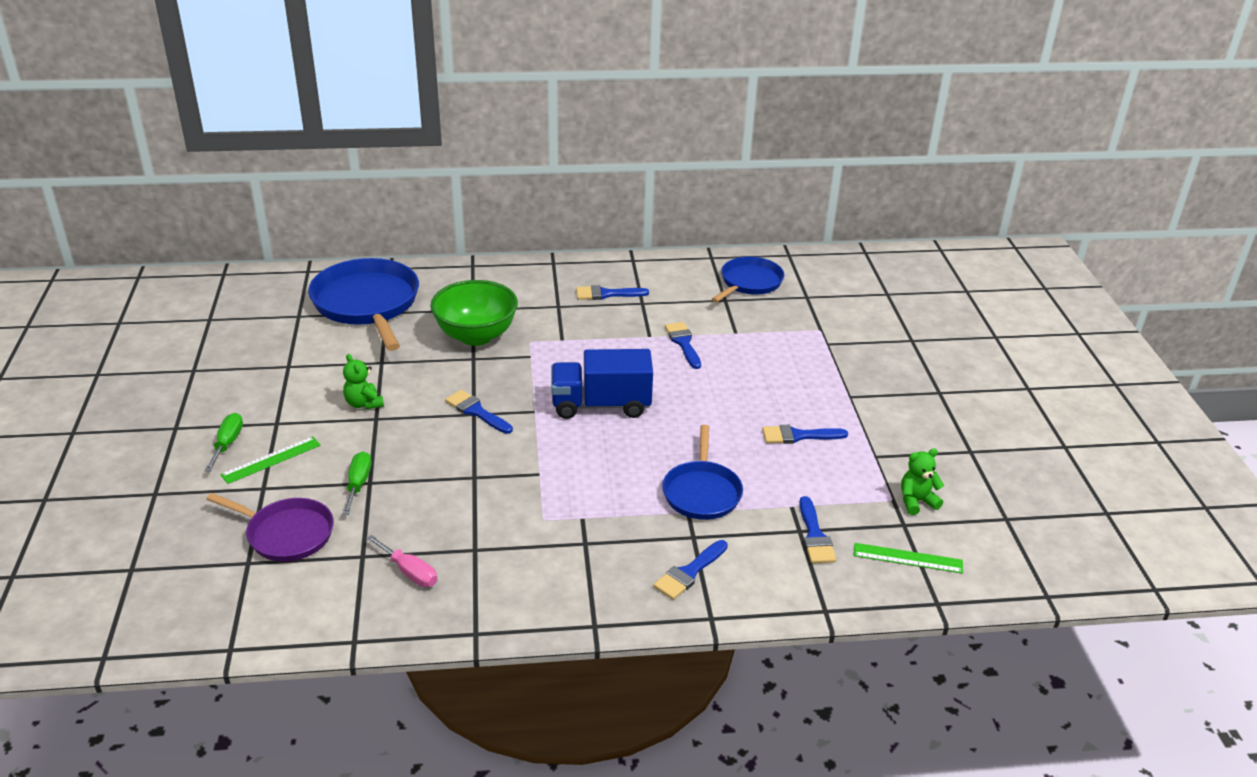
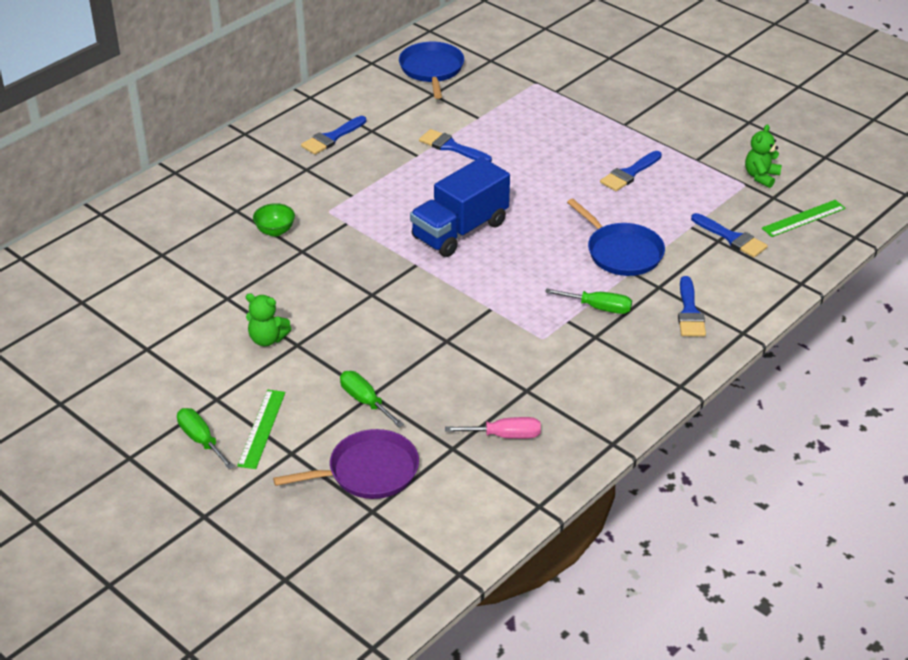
camera: 40 degrees left, 5 degrees up
blue pan [308,258,419,351] -> none
green bowl [430,280,518,346] -> green bowl [253,203,295,237], size x0.44
blue brush [445,390,513,434] -> none
none -> green screwdriver [545,289,632,314]

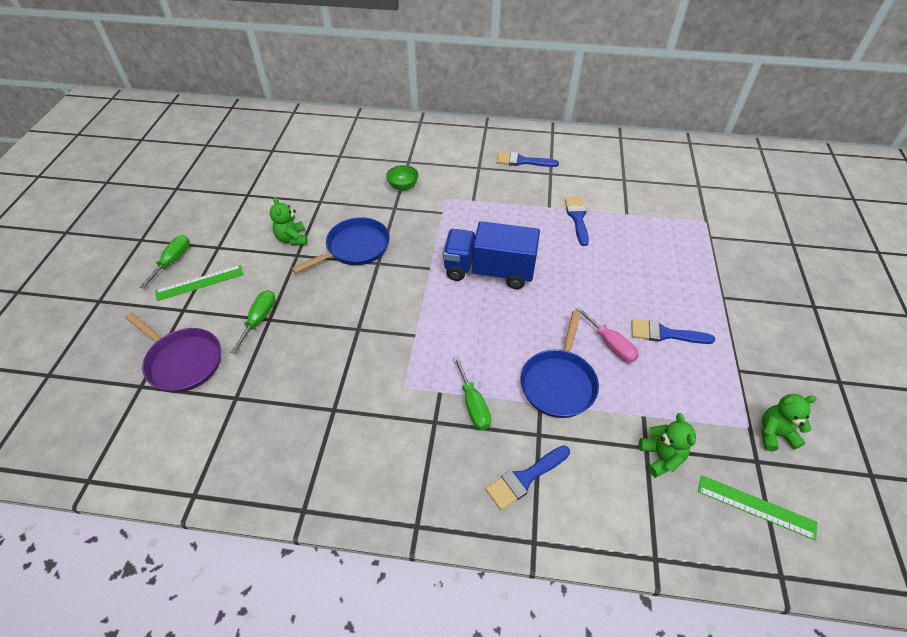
camera: 55 degrees right, 10 degrees up
blue pan [399,42,464,99] -> blue pan moved to [292,217,390,274]
pink screwdriver [445,417,541,439] -> pink screwdriver moved to [576,307,639,363]
blue brush [691,213,768,258] -> green teddy bear [639,413,696,478]

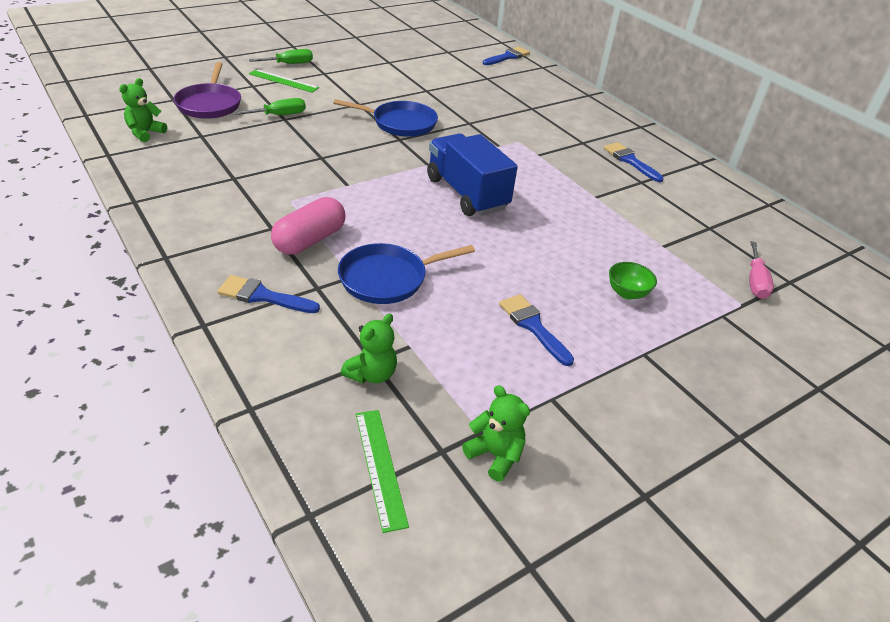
camera: 45 degrees right, 10 degrees down
green teddy bear [270,197,307,245] -> green teddy bear moved to [119,78,167,142]
green bowl [386,165,419,191] -> green bowl moved to [609,262,657,300]
green screwdriver [453,356,492,430] -> pink capsule [271,197,345,255]
blue brush [565,197,589,246] -> blue brush moved to [483,47,530,65]
pink screwdriver [576,307,639,363] -> pink screwdriver moved to [749,241,774,299]

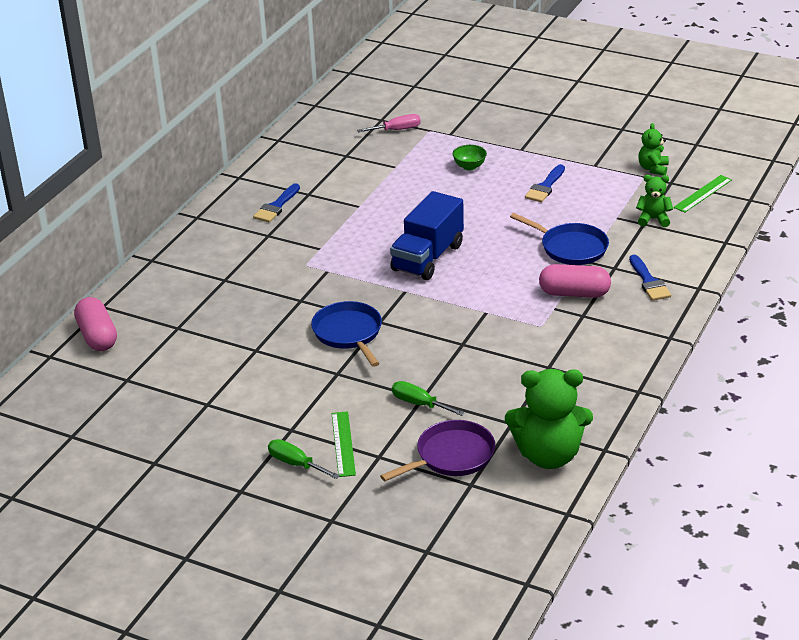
camera: 115 degrees left, 5 degrees down
green teddy bear [119,78,167,142] -> green teddy bear [505,369,593,469], size x1.97
blue brush [483,47,530,65] -> pink capsule [74,297,117,351]

